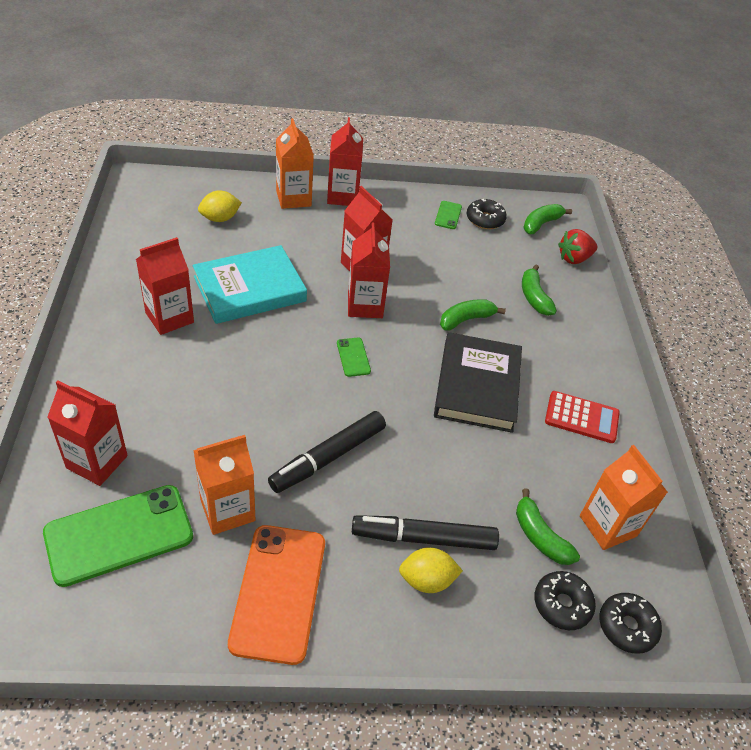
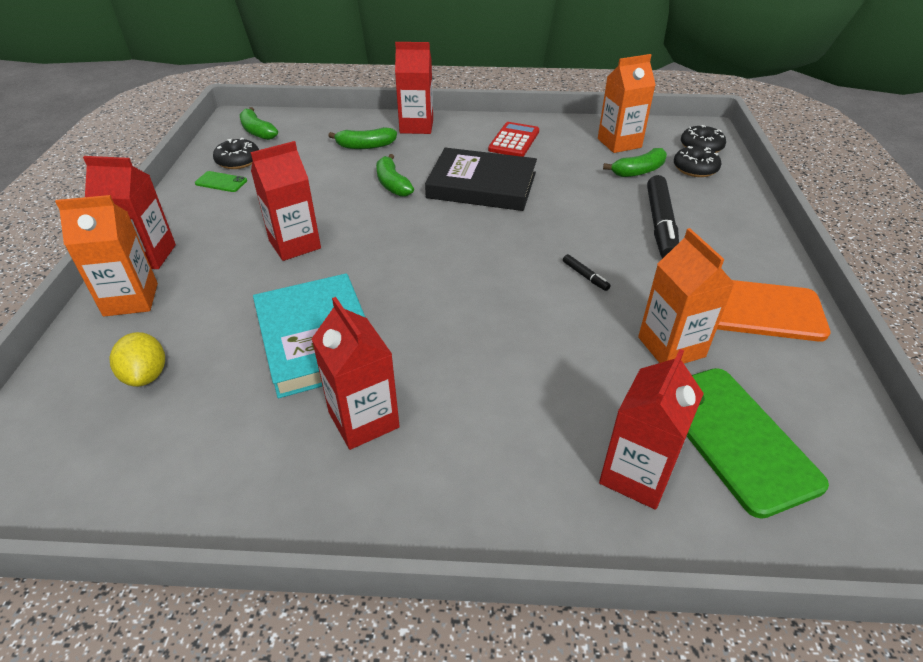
camera: 80 degrees left, 5 degrees down
black marker [268,411,386,493] -> black marker [563,254,611,291], size x0.42
green phone [337,338,371,377] -> none
red carton [348,223,390,318] -> red carton moved to [395,42,433,134]
yellow lemon [399,547,463,593] -> none
red strawberry [558,229,597,264] -> none

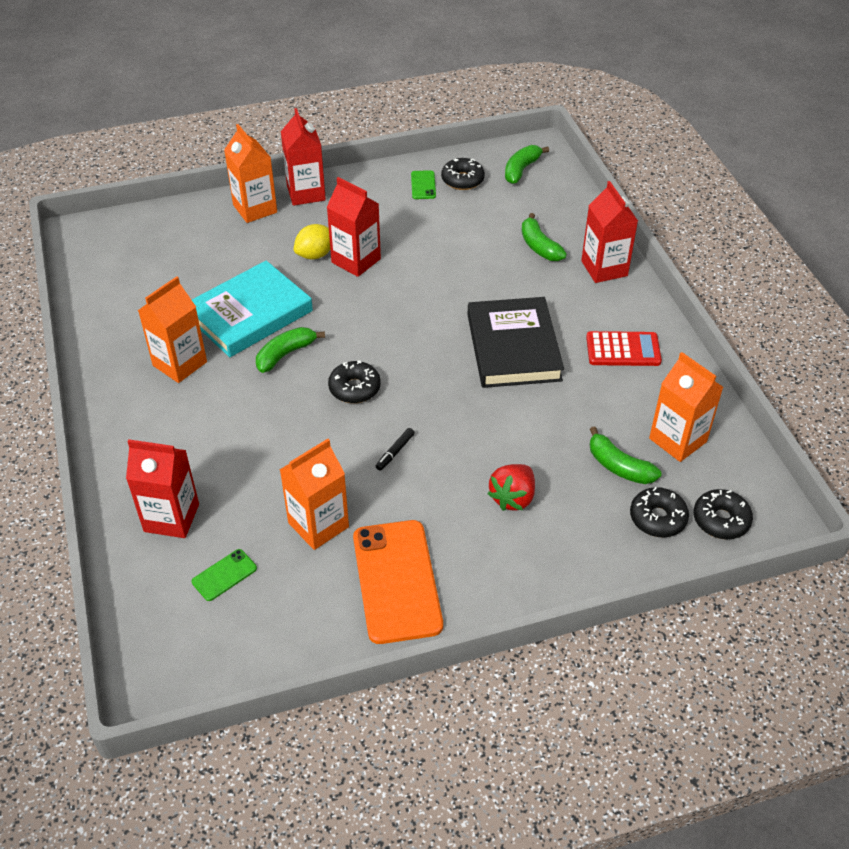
camera: 70 degrees right, 5 degrees up
yellow lemon [110,332,165,387] -> yellow lemon moved to [294,224,330,260]
red carton [312,297,400,450] -> orange carton [138,276,207,383]
green banana [376,154,414,197] -> green banana moved to [256,327,325,373]
black marker [647,175,679,258] -> red strawberry [488,464,535,511]
green phone [687,368,829,519] -> green phone [192,549,257,601], size x0.45
none -> black donut [328,360,381,403]

